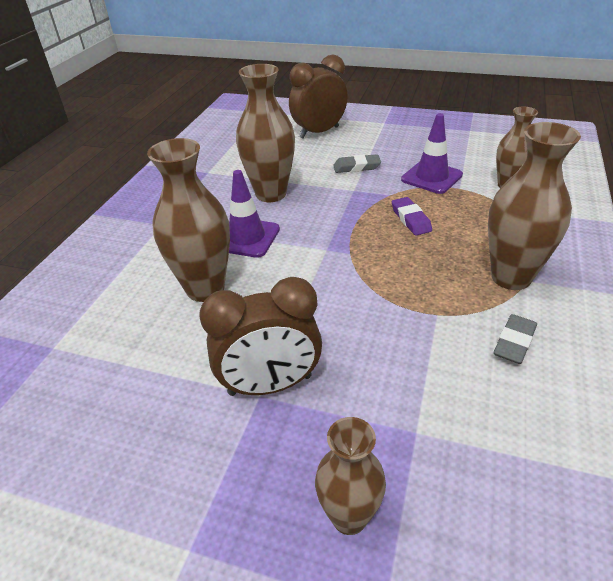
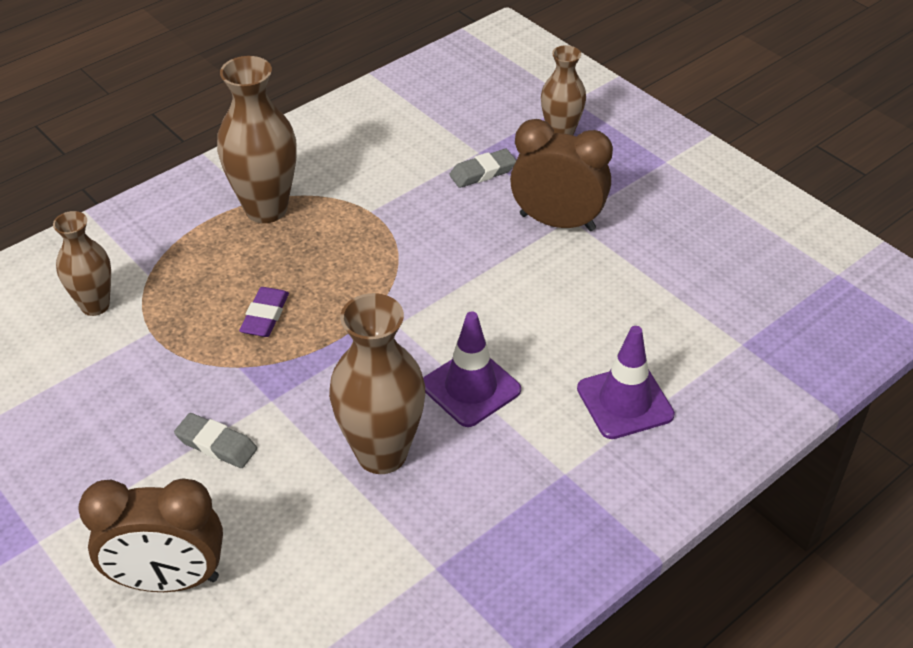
camera: 150 degrees left, 5 degrees up
brown vase [147,138,230,302] -> none
purple traffic cone [401,113,463,194] -> purple traffic cone moved to [577,326,675,439]
grey eraser [494,314,537,364] -> grey eraser moved to [449,149,516,188]

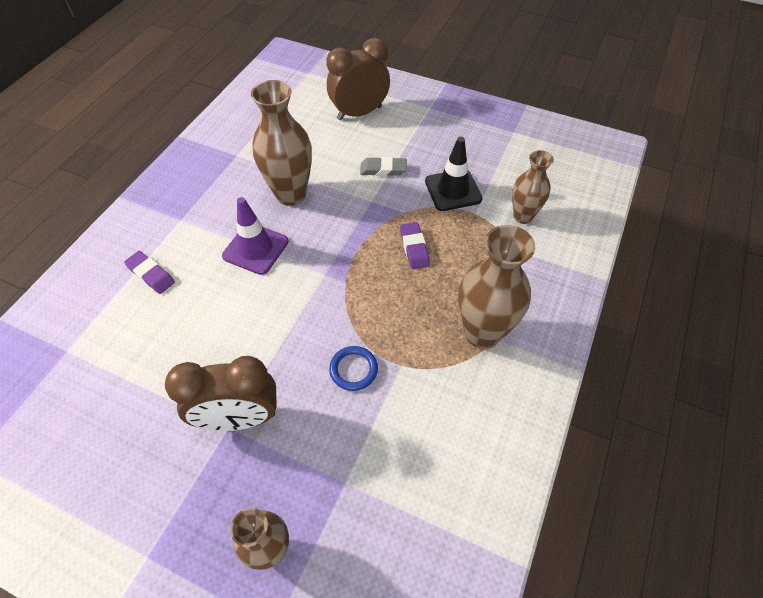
camera: 155 degrees right, 10 degrees up
grey eraser [449,149,516,188] -> none
purple traffic cone [577,326,675,439] -> purple eraser [124,251,175,294]
none -> blue ring [329,346,378,391]
none -> black traffic cone [425,137,482,211]

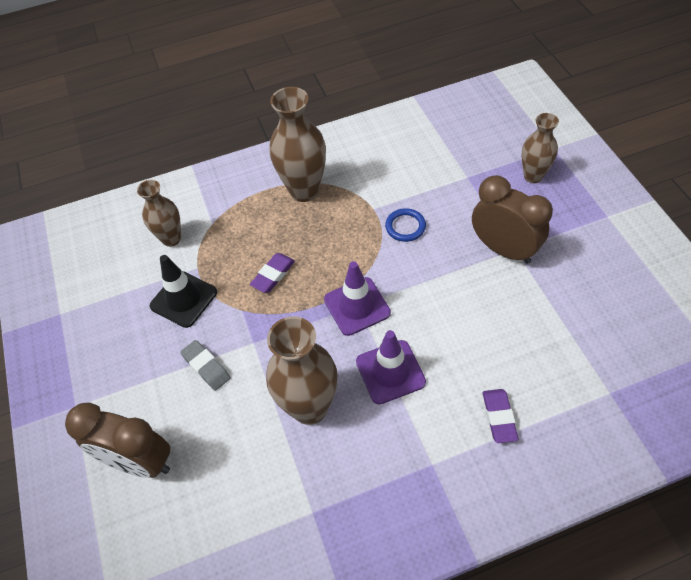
camera: 130 degrees left, 0 degrees up
none -> purple traffic cone [324,261,391,336]

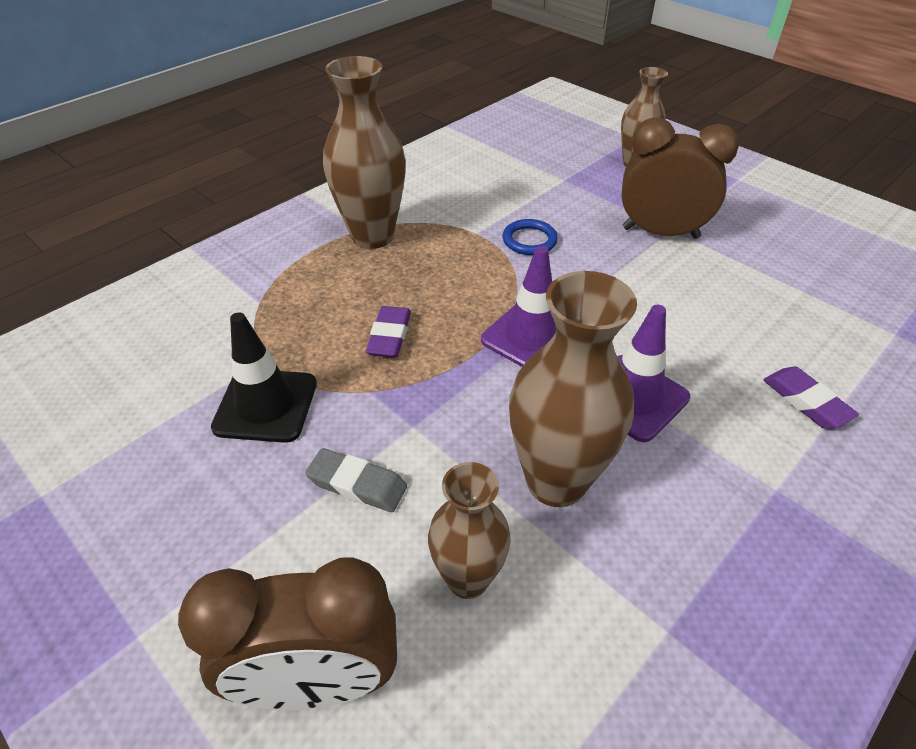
camera: 30 degrees left, 10 degrees down
brown vase [137,180,181,247] -> brown vase moved to [428,462,511,599]

